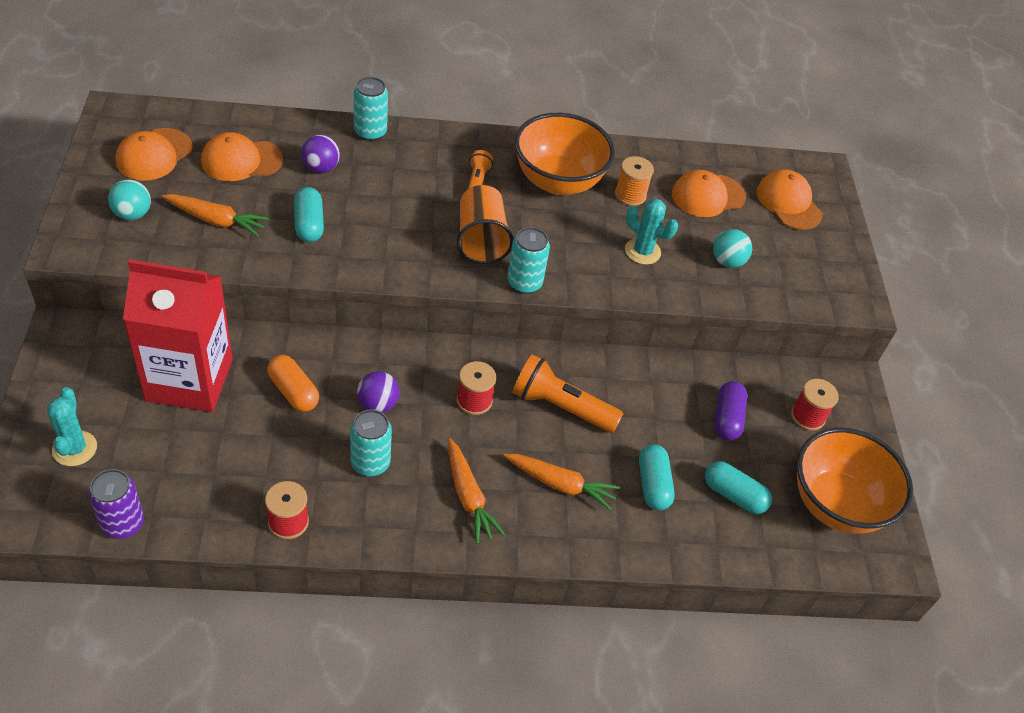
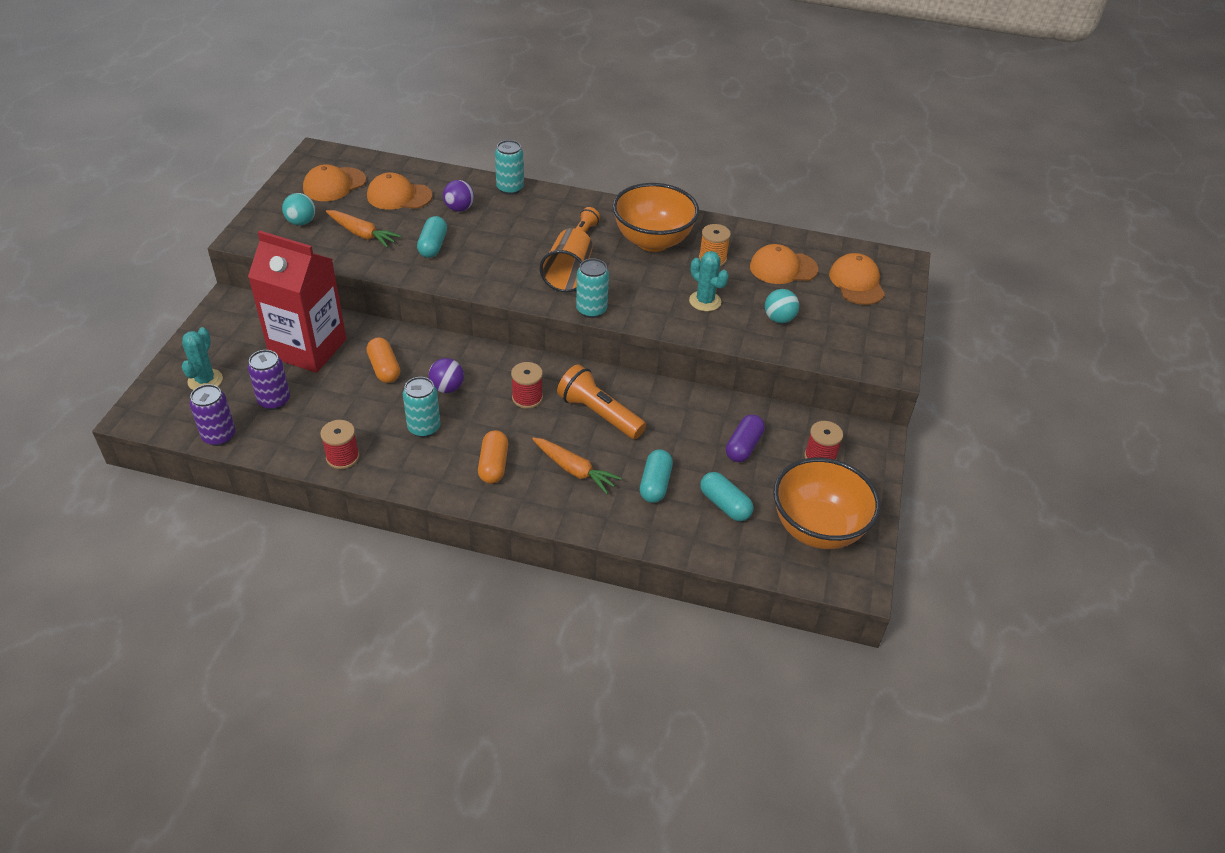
camera: 20 degrees right, 5 degrees down
orange carrot [448,438,505,544] -> orange capsule [478,430,508,484]
none -> purple can [248,350,290,410]

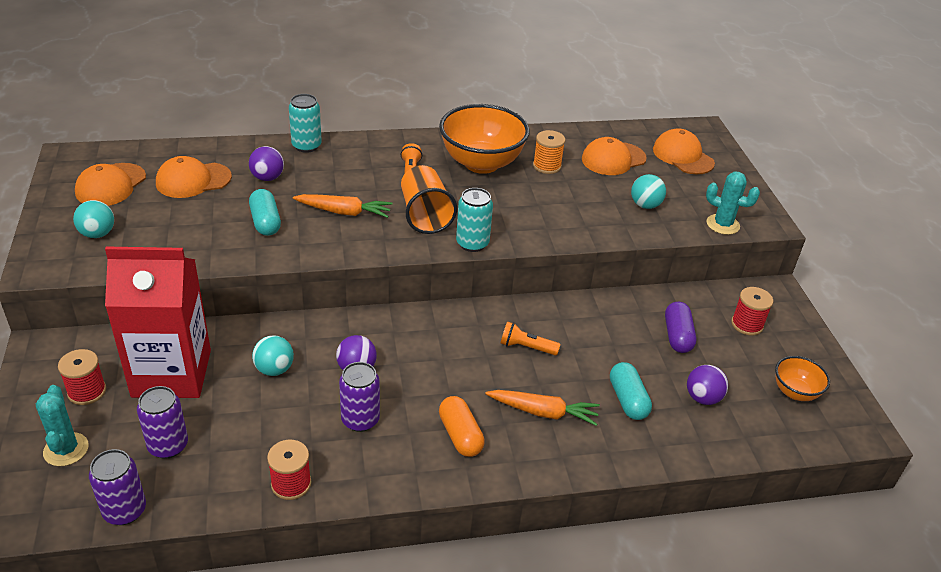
camera: 25 degrees left, 5 degrees down
orange carrot [326,210,401,248] -> orange carrot moved to [293,194,392,218]
orange capsule [367,337,400,383] -> turquoise ball [252,335,294,376]
turquoise can [403,377,440,437] -> purple can [339,362,380,432]
red spool [511,362,543,409] -> red spool moved to [58,349,106,405]
orange flashlight [557,364,646,439] -> orange flashlight [500,322,561,356], size x0.57
turquoise cactus [689,251,729,311] -> turquoise cactus moved to [706,172,760,235]
turquoise capsule [700,472,753,521] -> purple ball [687,365,728,405]
orange bowl [773,458,880,549] -> orange bowl [775,356,830,401], size x0.50

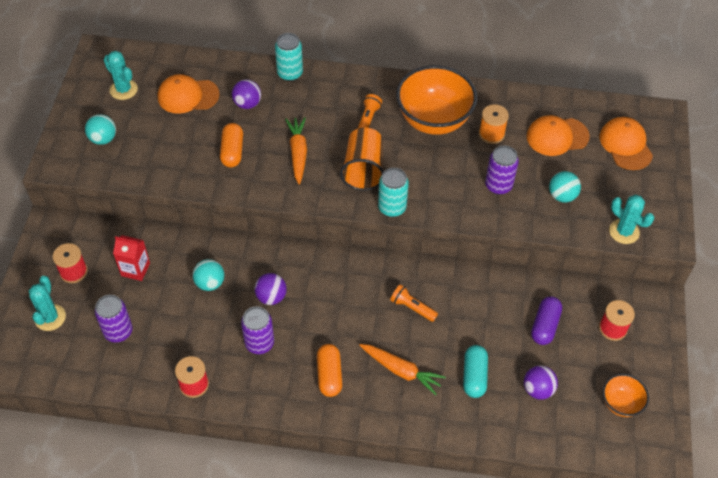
camera: 20 degrees right, 15 degrees up
orange cap [75,163,146,206] -> turquoise cactus [103,51,138,100]
purple can [89,449,146,525] -> purple can moved to [485,145,519,195]
red carton [105,246,211,398] -> red carton [113,235,150,281], size x0.44
turquoise capsule [249,189,281,236] -> orange capsule [220,123,243,168]
orange carrot [293,194,392,218] -> orange carrot turned 120 degrees counterclockwise [285,117,307,185]

